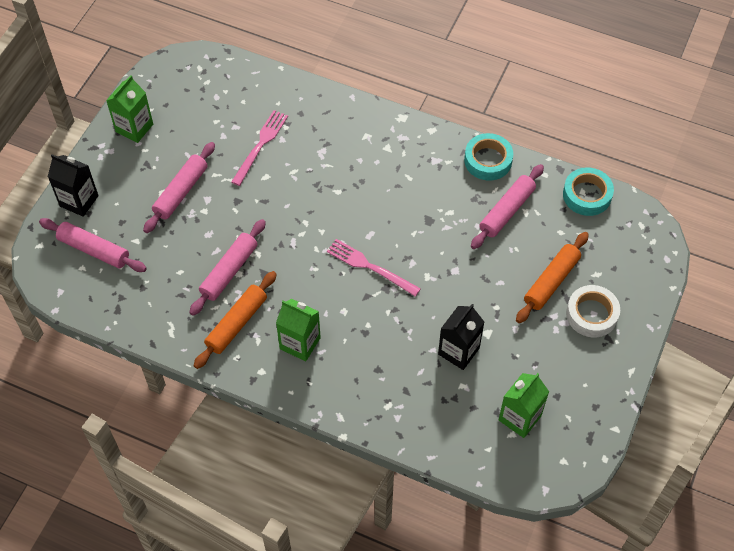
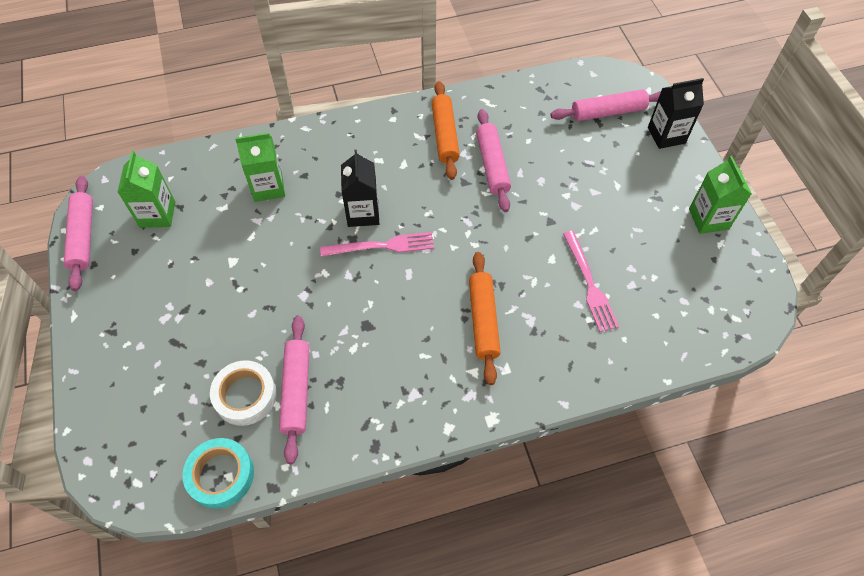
camera: 140 degrees right, 0 degrees up
pink rolling pin [143,142,215,233] -> pink rolling pin moved to [64,176,93,291]
green carton [276,298,321,361] -> green carton moved to [235,133,285,202]
black carton [438,304,484,370] -> black carton moved to [341,150,379,227]
turquoise tape [464,133,513,181] -> none
orange rolling pin [516,232,589,323] -> orange rolling pin moved to [469,252,501,385]
white tape [566,285,620,337] -> white tape moved to [210,360,277,426]

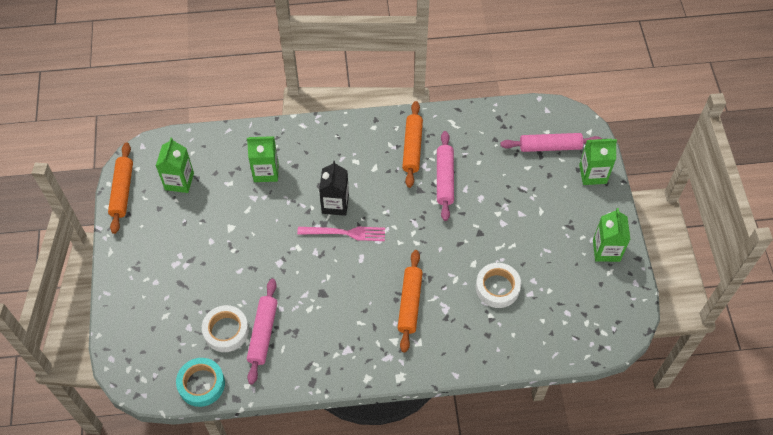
camera: 10 degrees right, 0 degrees up
pink rolling pin [64,176,93,291] -> orange rolling pin [108,142,133,234]
pink fork [563,231,619,332] -> white tape [476,263,521,308]
black carton [648,78,704,149] -> green carton [579,139,617,185]

